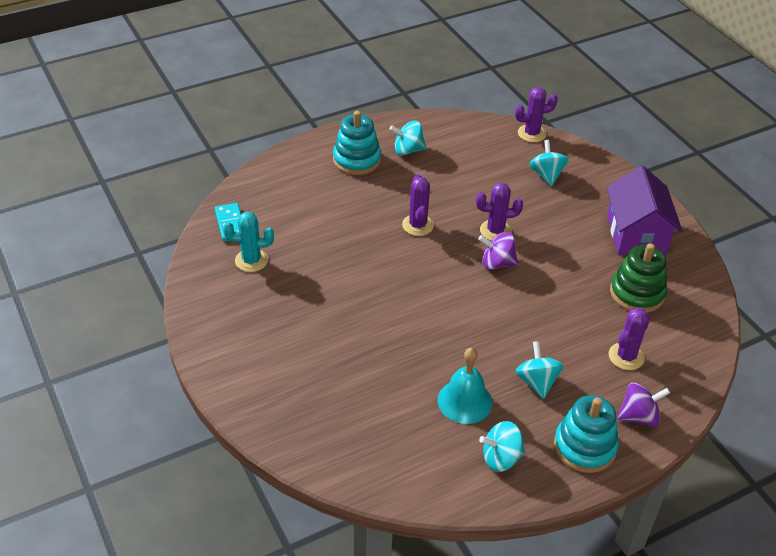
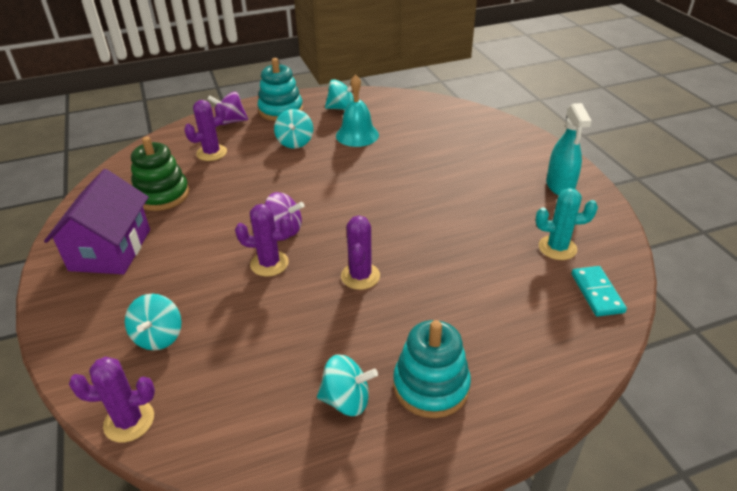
camera: 170 degrees left, 5 degrees down
none -> turquoise spray bottle [546,103,592,196]

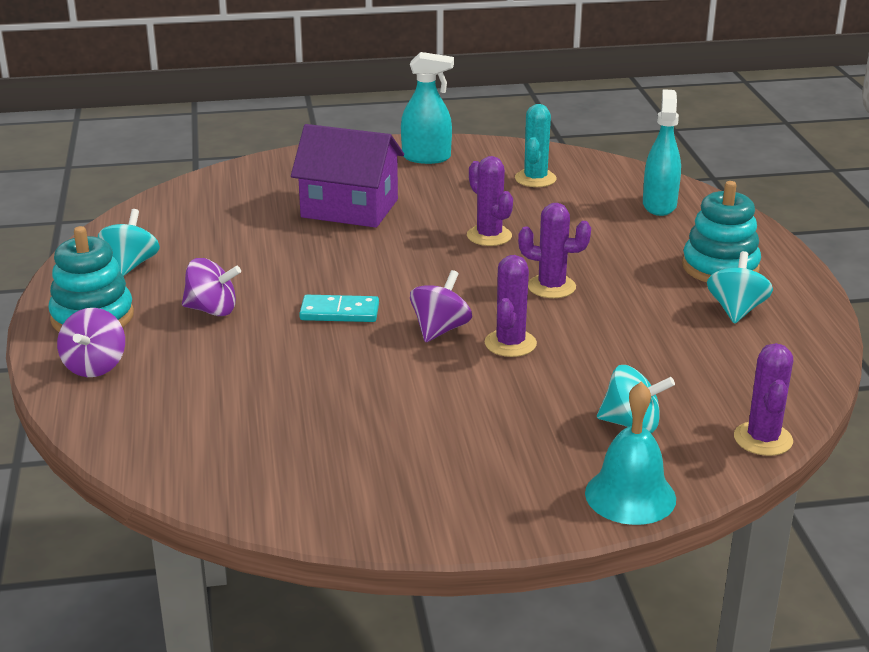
camera: 80 degrees left, 10 degrees down
purple house [44,169,150,274] -> purple house moved to [291,124,404,228]
green stacking toy [131,137,189,211] -> none
purple cactus [184,100,227,161] -> purple cactus moved to [467,156,513,246]
turquoise spinning top [274,109,313,149] -> purple spinning top [182,258,241,316]
turquoise bell [336,74,379,147] -> turquoise bell moved to [585,381,676,525]
turquoise domino [571,266,627,317] -> turquoise domino moved to [299,295,379,322]
none -> turquoise spray bottle [643,89,681,216]

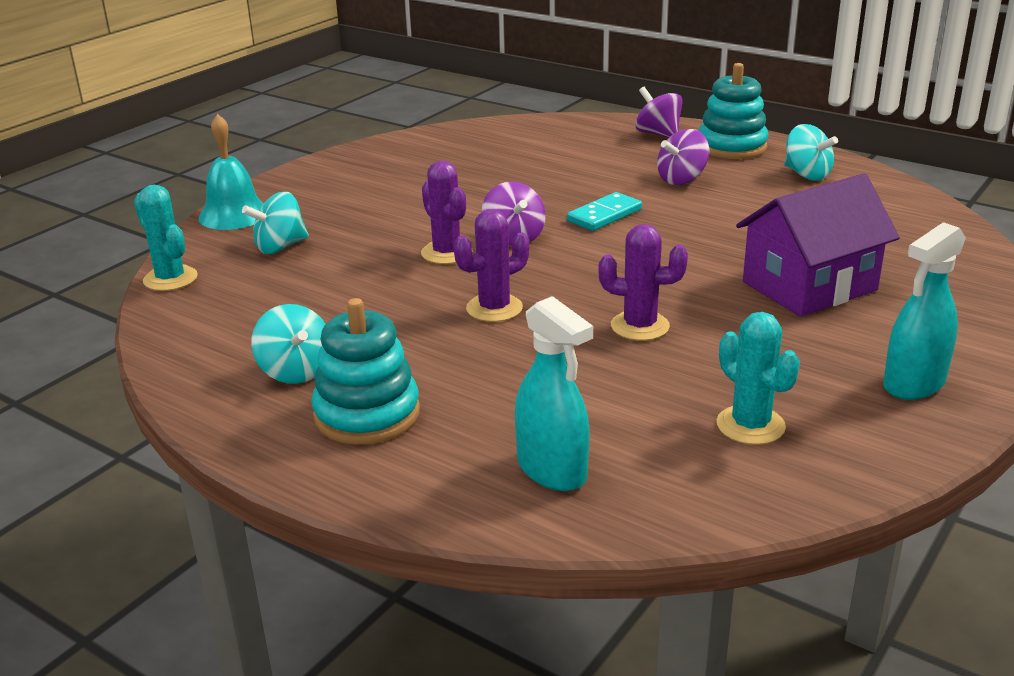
camera: 135 degrees right, 0 degrees up
purple cactus [734,343,793,456] -> turquoise cactus [134,185,198,291]

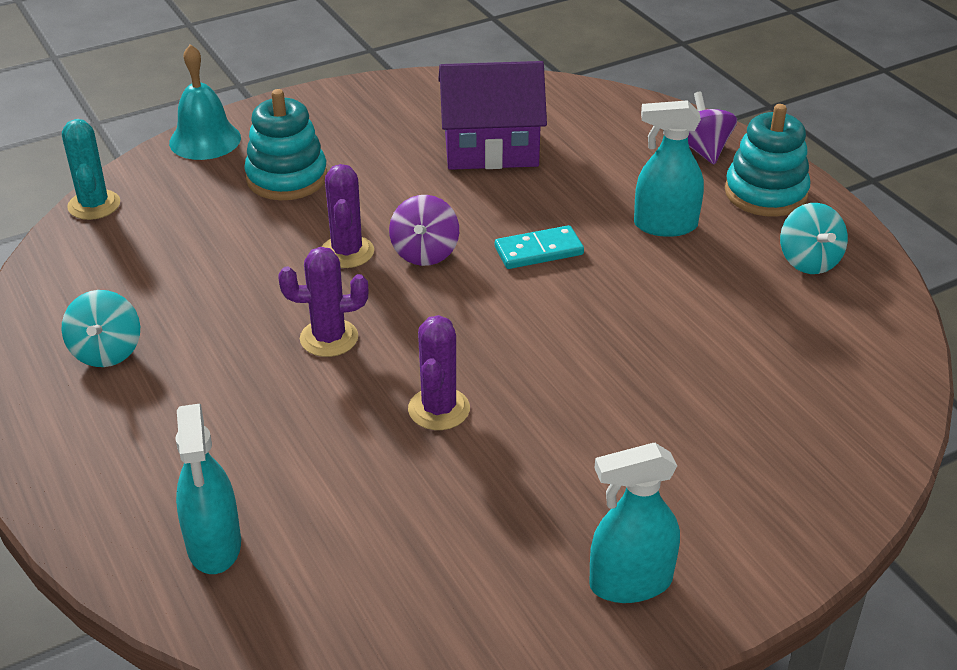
camera: 25 degrees right, 10 degrees up
turquoise spinning top [242,192,309,254] -> none
turquoise stacking toy [311,298,420,444] -> turquoise stacking toy moved to [244,89,327,200]
purple cactus [598,224,688,341] -> purple cactus turned 60 degrees clockwise [408,315,470,430]
purple spinning top [657,129,710,185] -> turquoise spray bottle [634,100,704,237]
turquoise cactus [717,312,800,445] -> none
purple house [736,173,900,317] -> purple house moved to [438,61,547,170]

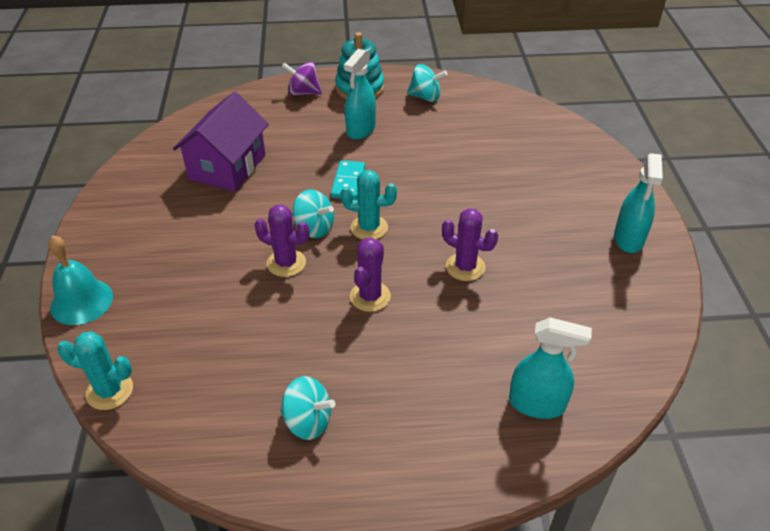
camera: 65 degrees left, 5 degrees up
turquoise stacking toy [244,89,327,200] -> none
purple spinning top [389,195,459,266] -> turquoise spinning top [293,189,334,238]
none -> turquoise cactus [341,170,397,240]

